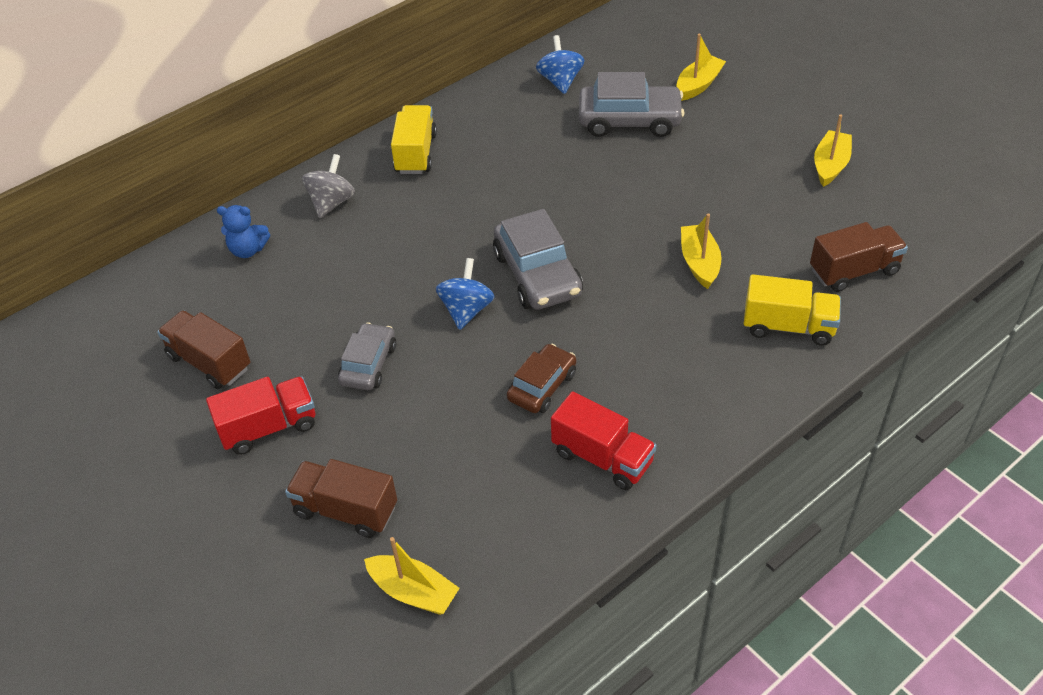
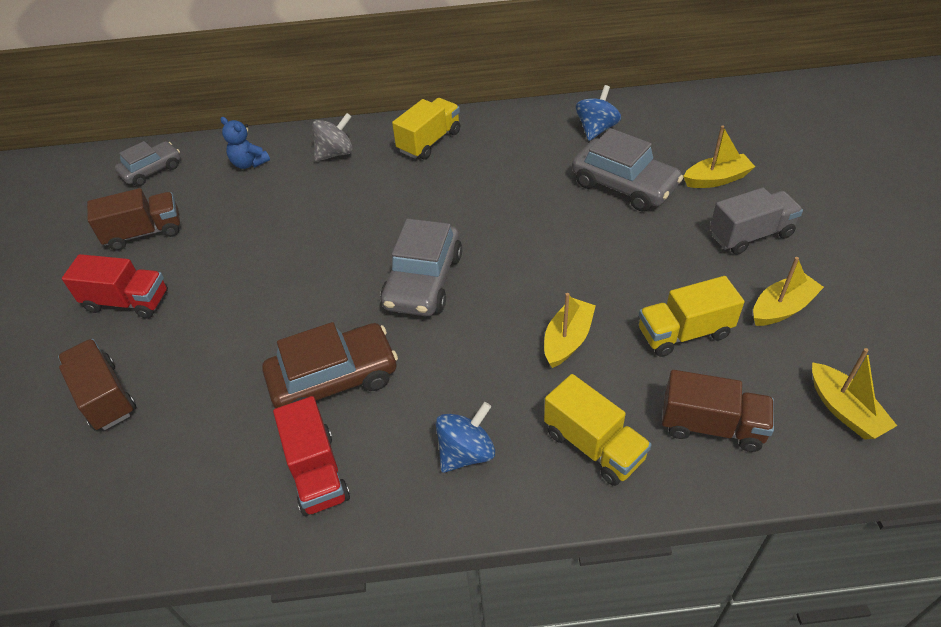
camera: 35 degrees right, 0 degrees up
brown truck [157,310,250,389] -> brown truck turned 90 degrees clockwise [87,188,180,251]
grey car [338,322,396,390] -> grey car moved to [115,141,181,186]
yellow boat [364,537,460,615] -> yellow boat moved to [812,348,897,440]
blue spinning top [436,258,495,330] -> blue spinning top moved to [436,402,495,473]
brown car [507,344,576,413] -> brown car [262,322,398,408], size x1.59
none -> yellow truck [639,276,744,357]
none -> grey truck [710,188,803,255]

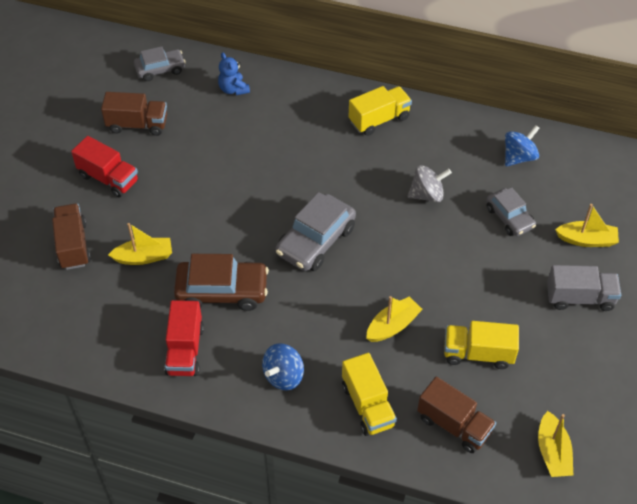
camera: 20 degrees right, 5 degrees up
grey spinning top [312,113,353,161] -> grey spinning top moved to [408,165,452,203]
blue spinning top [436,402,495,473] -> blue spinning top turned 150 degrees clockwise [262,344,304,390]
grey car [572,128,683,211] -> grey car [486,187,536,236], size x0.63
yellow boat [753,257,824,326] -> yellow boat moved to [108,223,172,265]

